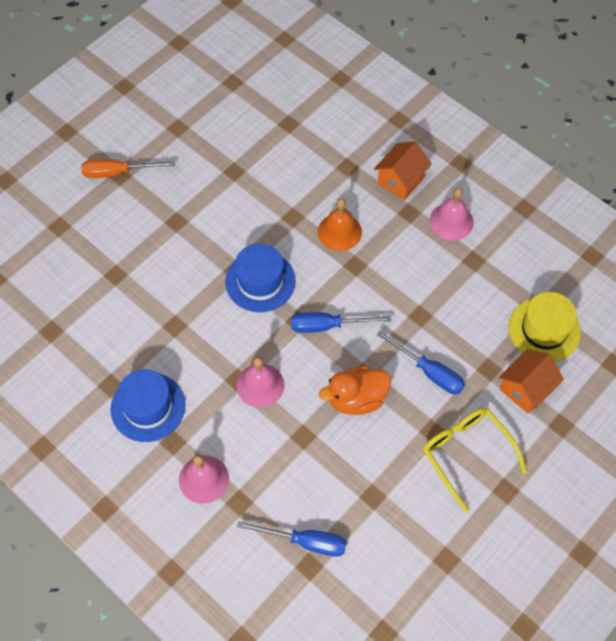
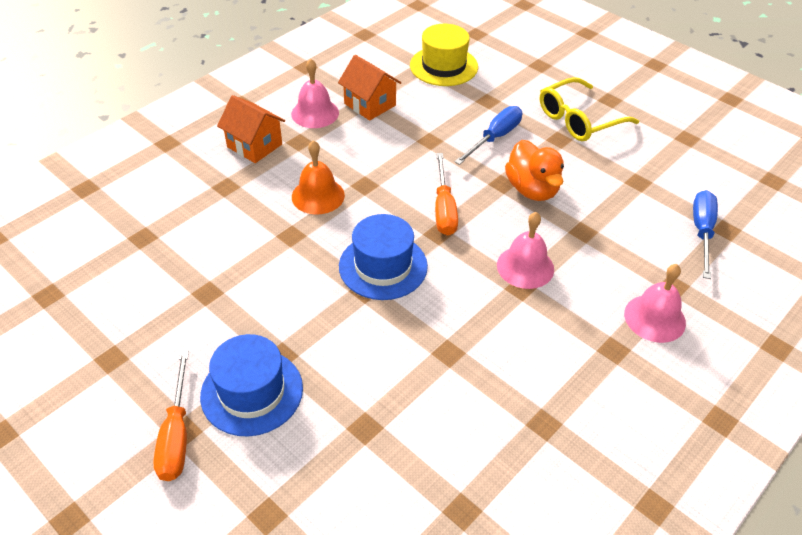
camera: 90 degrees left, 15 degrees down
blue hat [110,369,185,442] -> blue hat moved to [200,334,303,436]
blue screwdriver [291,312,391,333] -> orange screwdriver [435,153,458,236]
orange house [499,349,564,414] -> orange house moved to [338,55,401,121]

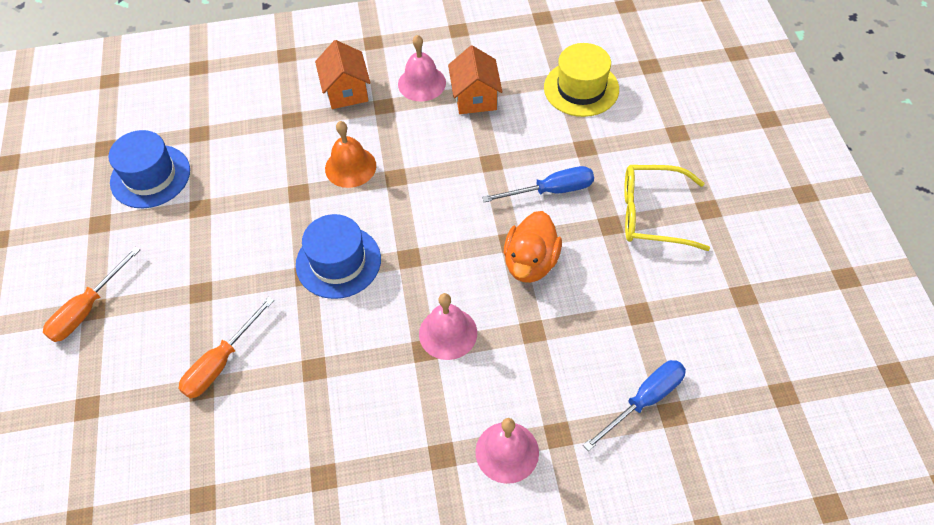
camera: 40 degrees right, 10 degrees up
blue hat [200,334,303,436] -> blue hat moved to [108,130,190,208]
orange screwdriver [435,153,458,236] -> orange screwdriver moved to [179,297,274,399]

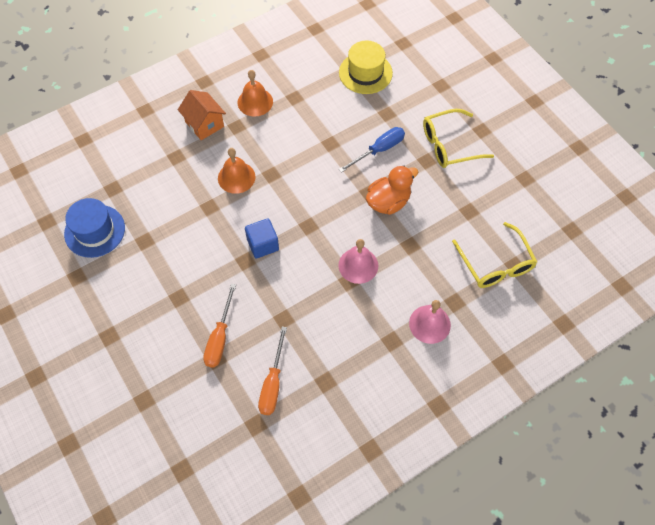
camera: 25 degrees left, 5 degrees up
orange screwdriver [43,247,140,342] -> orange screwdriver moved to [258,327,287,415]
blue hat [296,214,381,299] -> blue cube [245,218,279,258]
pink bell [398,35,446,101] -> orange bell [238,70,273,116]
orange house [448,45,502,114] -> none
orange duck [504,211,562,283] -> orange duck turned 120 degrees counterclockwise [366,165,418,215]
blue screwdriver [583,360,686,451] -> yellow glasses [452,222,537,288]

